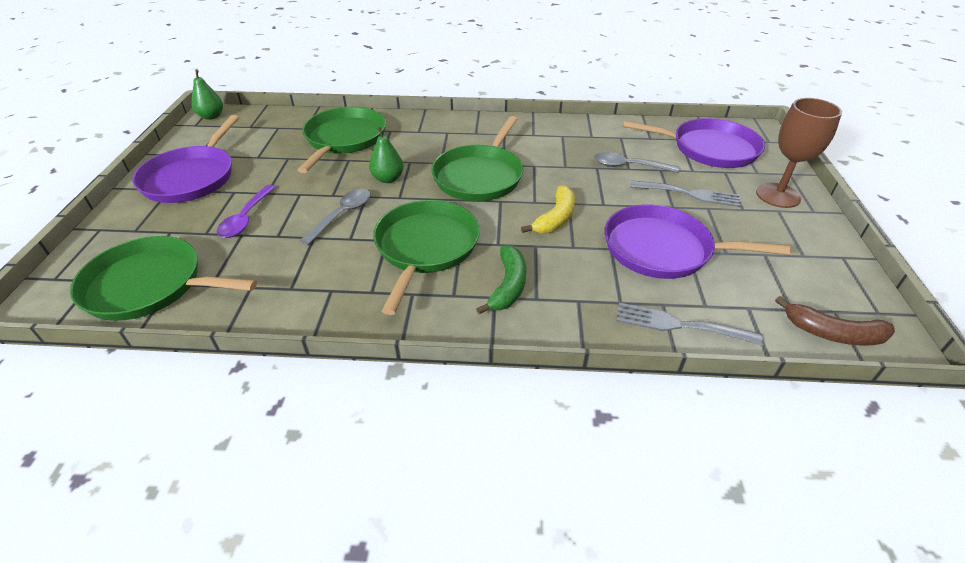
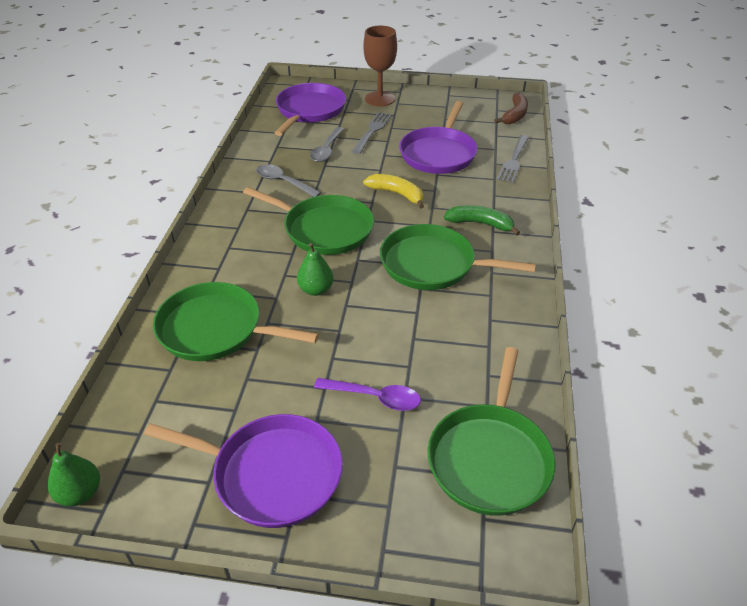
camera: 85 degrees left, 0 degrees up
grey spoon [300,188,371,245] -> grey spoon moved to [256,164,321,197]

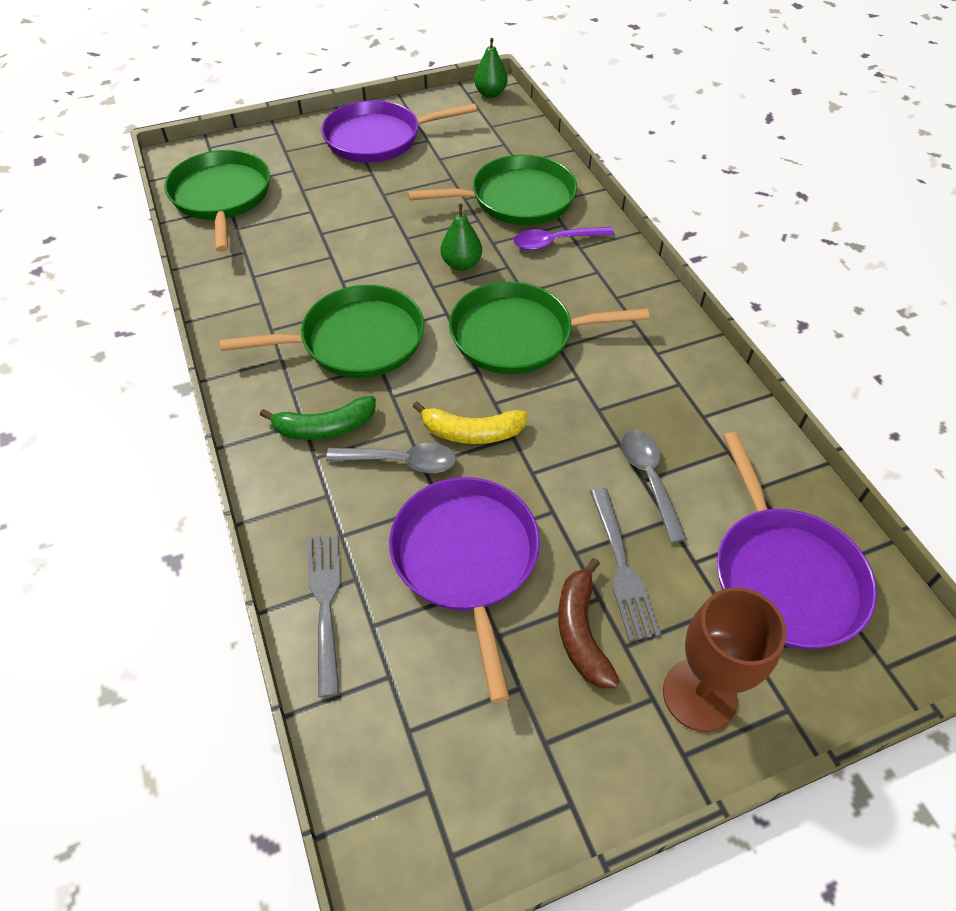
camera: 150 degrees right, 10 degrees up
grey spoon [256,164,321,197] -> grey spoon moved to [326,443,456,473]
purple spoon [314,378,421,411] -> purple spoon moved to [513,226,614,250]
brown banana [494,93,528,124] -> brown banana moved to [558,558,620,688]

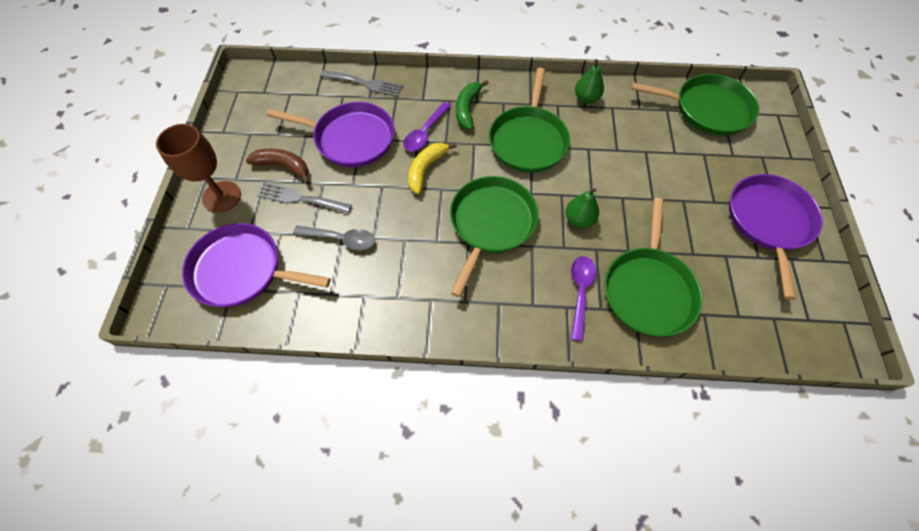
camera: 115 degrees right, 10 degrees up
grey spoon [326,443,456,473] -> purple spoon [404,102,451,151]
green pear [474,38,508,98] -> green pear moved to [575,59,604,104]

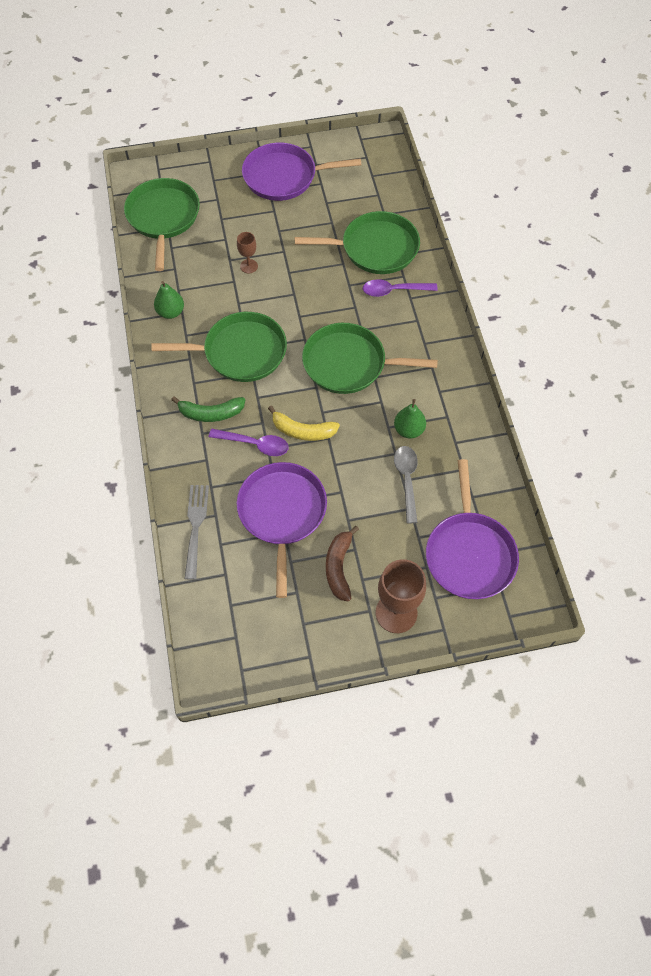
camera: 105 degrees left, 0 degrees up
grey fork [257,182,352,214] -> none
green pear [566,188,599,228] -> green pear moved to [394,399,426,439]
none -> brown goblet [237,232,258,274]

